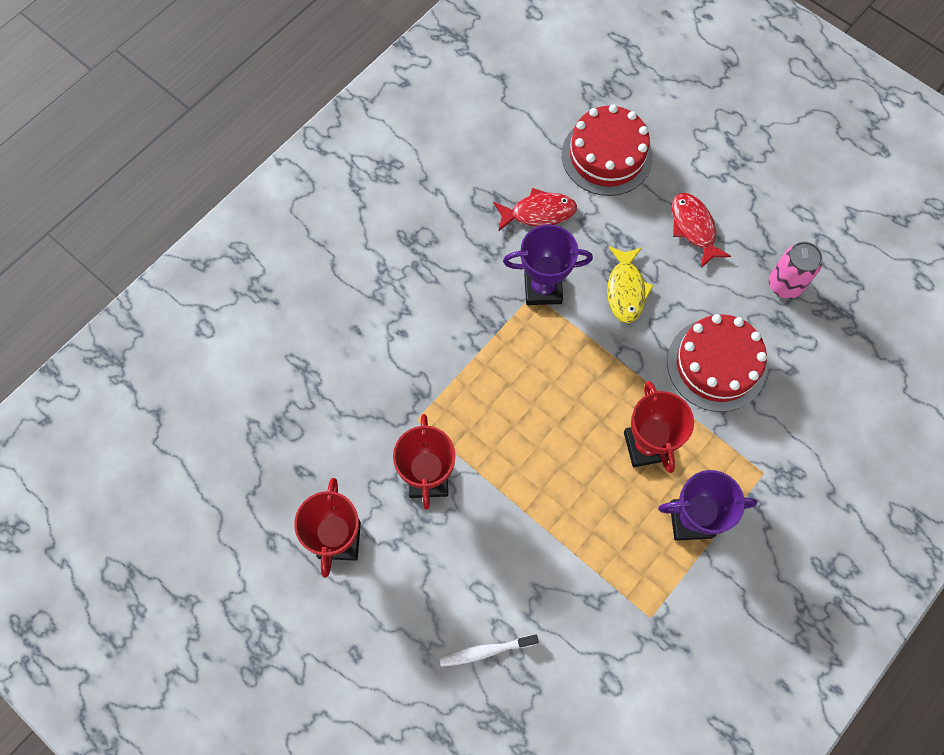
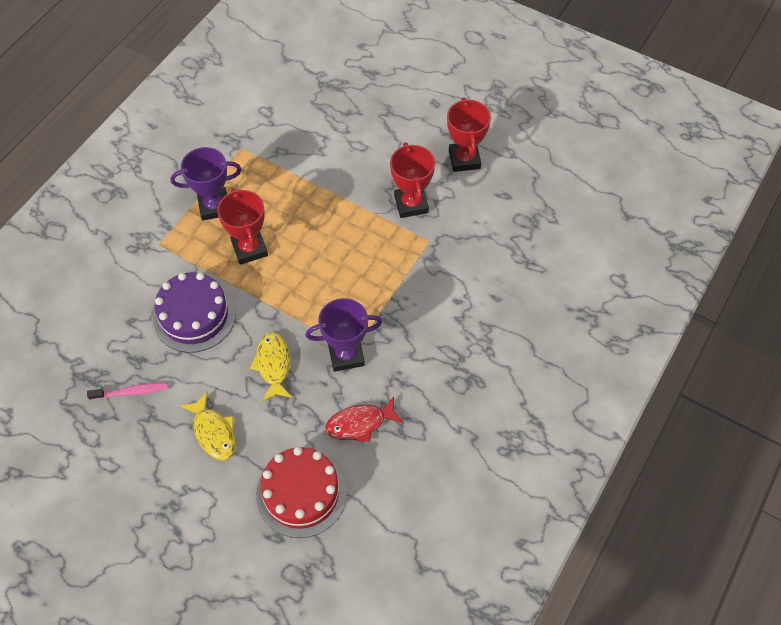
camera: 170 degrees right, 10 degrees down
white toothbrush [439,634,539,667] -> none
red cake [667,314,767,412] -> purple cake [153,272,236,353]
red fish [672,193,731,268] -> yellow fish [180,391,236,461]
pink can [769,241,823,299] -> pink toothbrush [87,383,168,400]

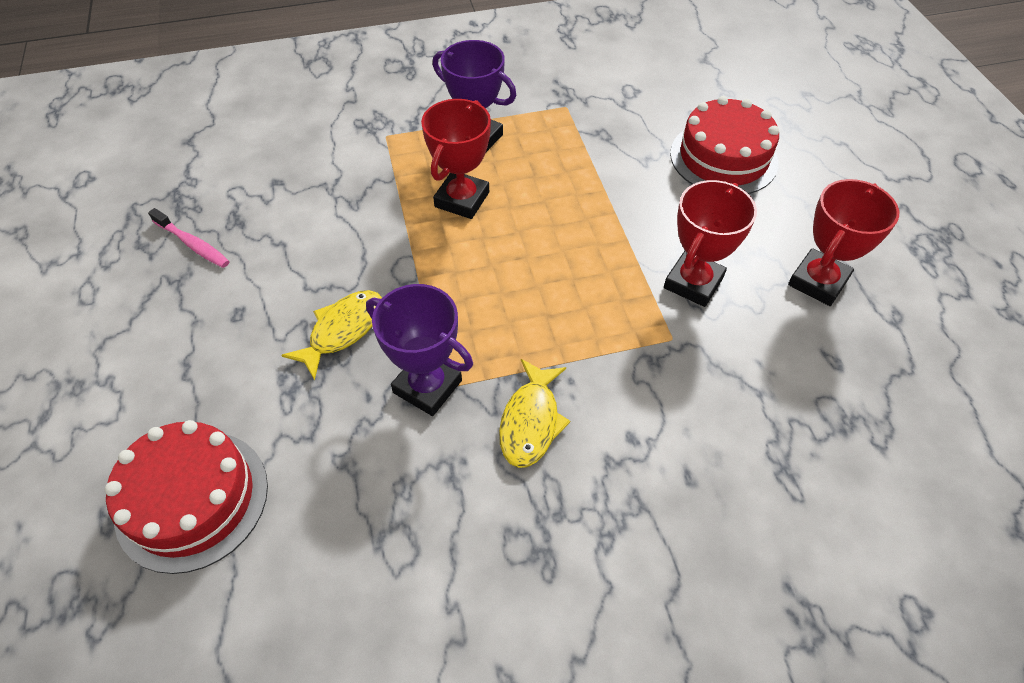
camera: 45 degrees right, 5 degrees down
purple cake [153,272,236,353] -> none
yellow fish [180,391,236,461] -> yellow fish moved to [499,359,570,468]
red fish [325,396,404,443] -> none
none -> red cake [670,96,779,194]

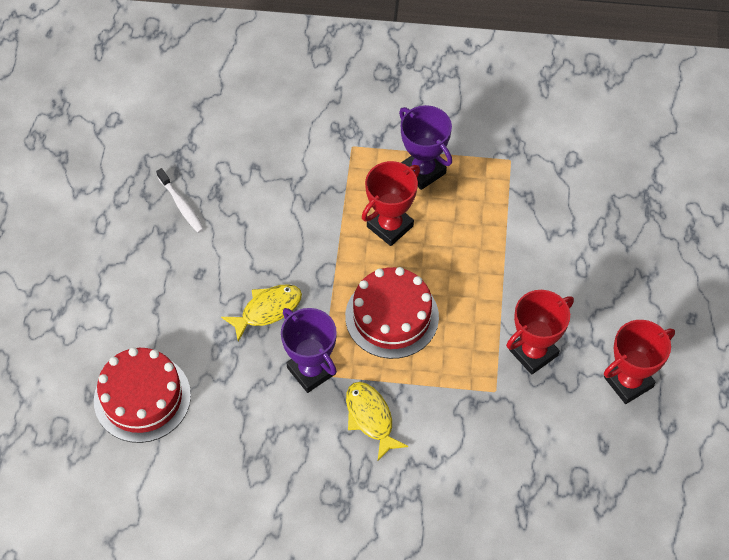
camera: 20 degrees right, 5 degrees up
pink toothbrush [148,208,229,268] -> white toothbrush [156,168,204,233]
yellow fish [499,359,570,468] -> yellow fish turned 120 degrees clockwise [346,382,408,461]
red cake [670,96,779,194] -> red cake moved to [345,267,439,359]

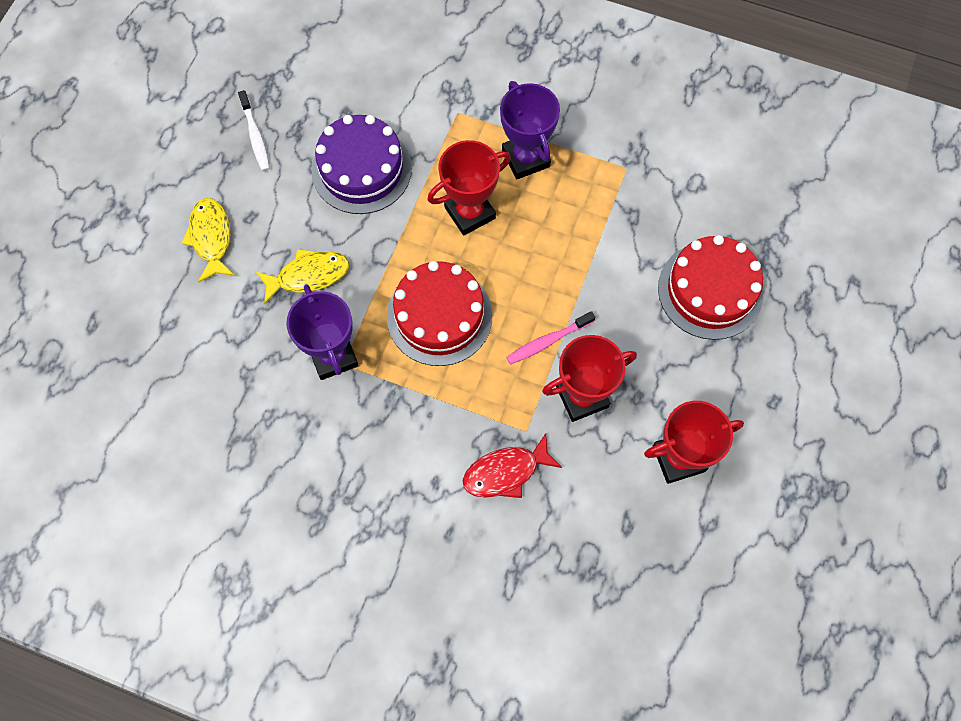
camera: 15 degrees right, 10 degrees up
red cake [94,347,191,443] -> red cake moved to [658,235,763,340]
yellow fish [346,382,408,461] -> yellow fish moved to [182,198,235,282]
none -> purple cake [312,115,412,214]
none -> red fish [463,433,562,498]
none -> pink toothbrush [506,311,595,365]

